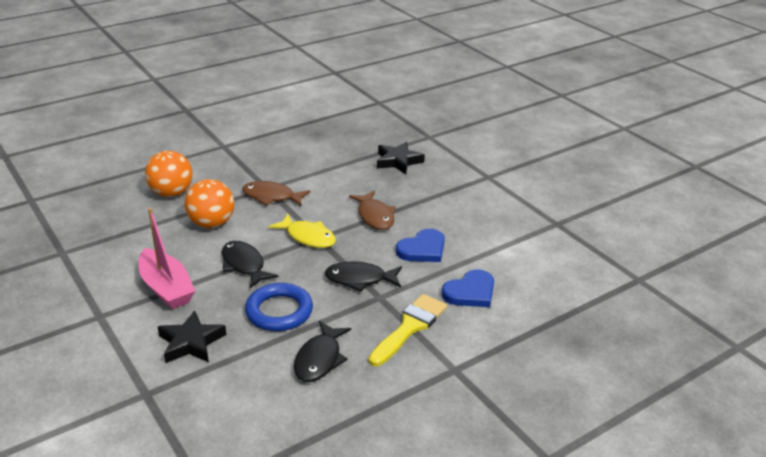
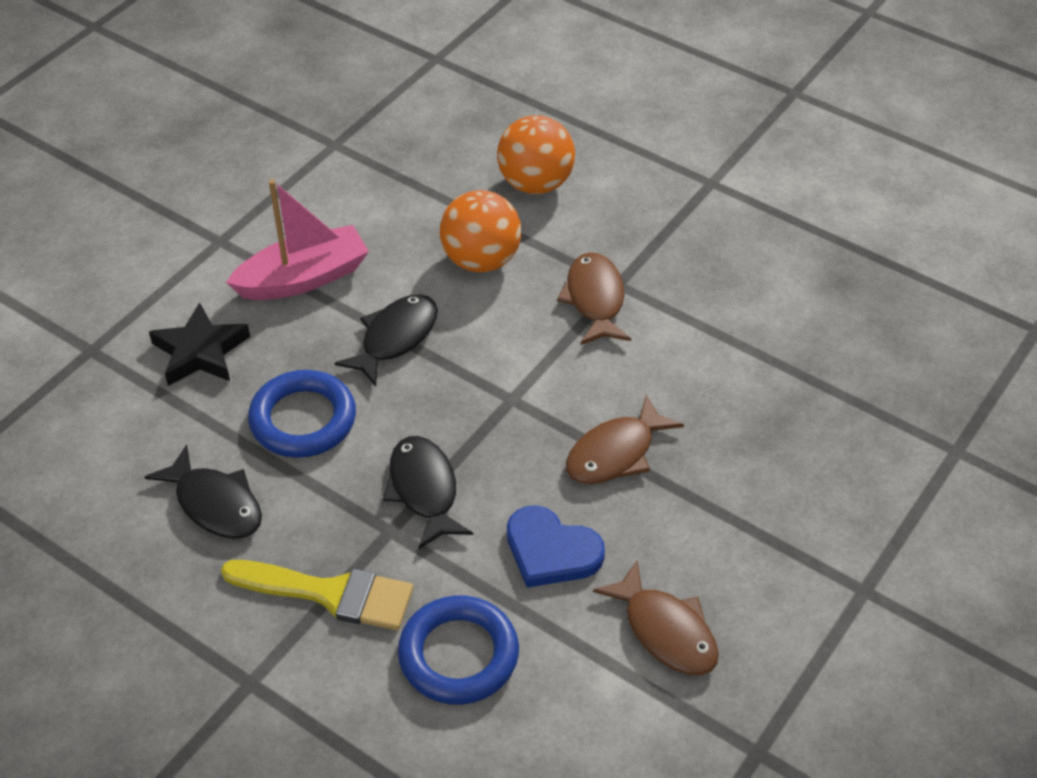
camera: 70 degrees right, 15 degrees up
pink boat [139,208,195,309] -> pink boat turned 150 degrees counterclockwise [226,179,369,300]
yellow fish [269,214,336,248] -> none
black fish [294,321,351,382] -> black fish turned 135 degrees counterclockwise [145,444,262,539]
black star [377,142,425,174] -> none
blue heart [442,270,494,307] -> blue ring [398,595,519,705]
none -> brown fish [593,561,719,675]

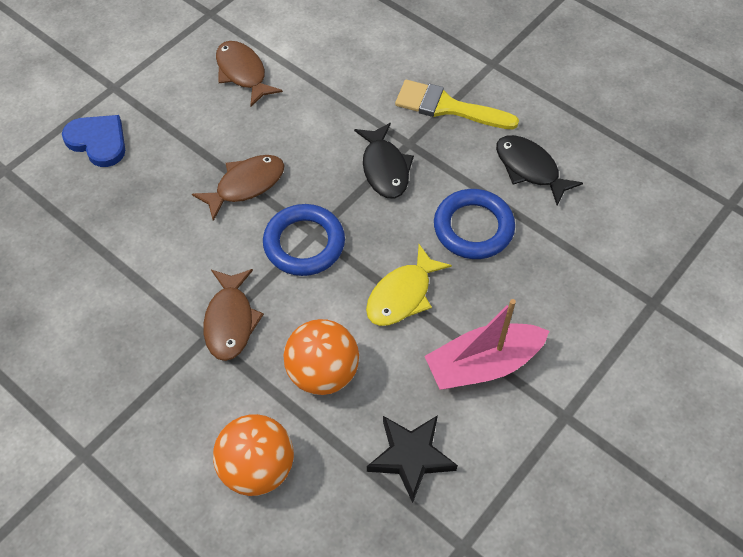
camera: 175 degrees left, 10 degrees up
black star [149,302,250,386] -> black star moved to [367,415,458,503]
black fish [335,294,438,387] -> yellow fish [366,244,452,326]
blue ring [398,595,519,705] -> blue ring moved to [263,204,345,276]
blue heart [507,505,605,588] -> blue heart moved to [62,115,125,167]

